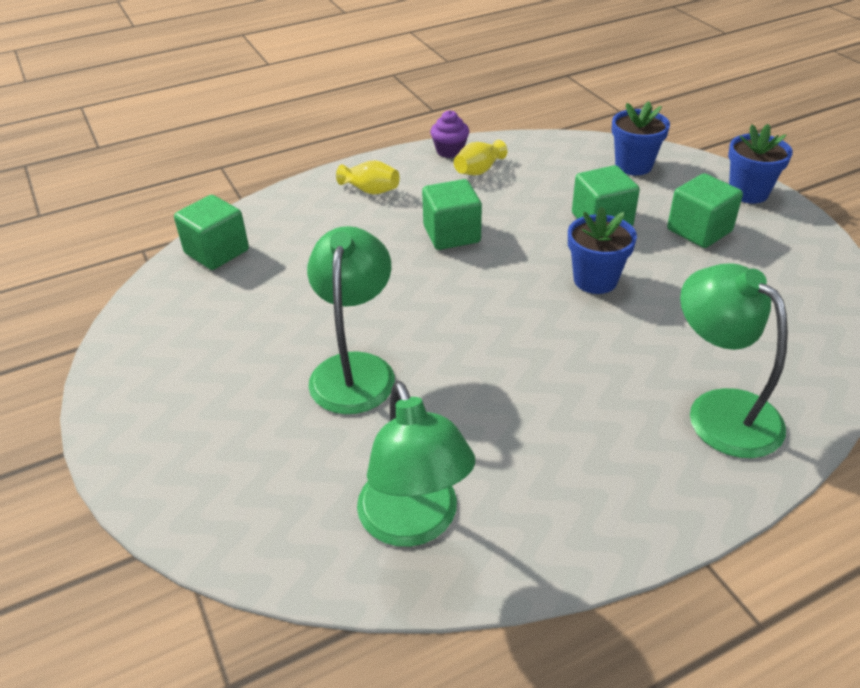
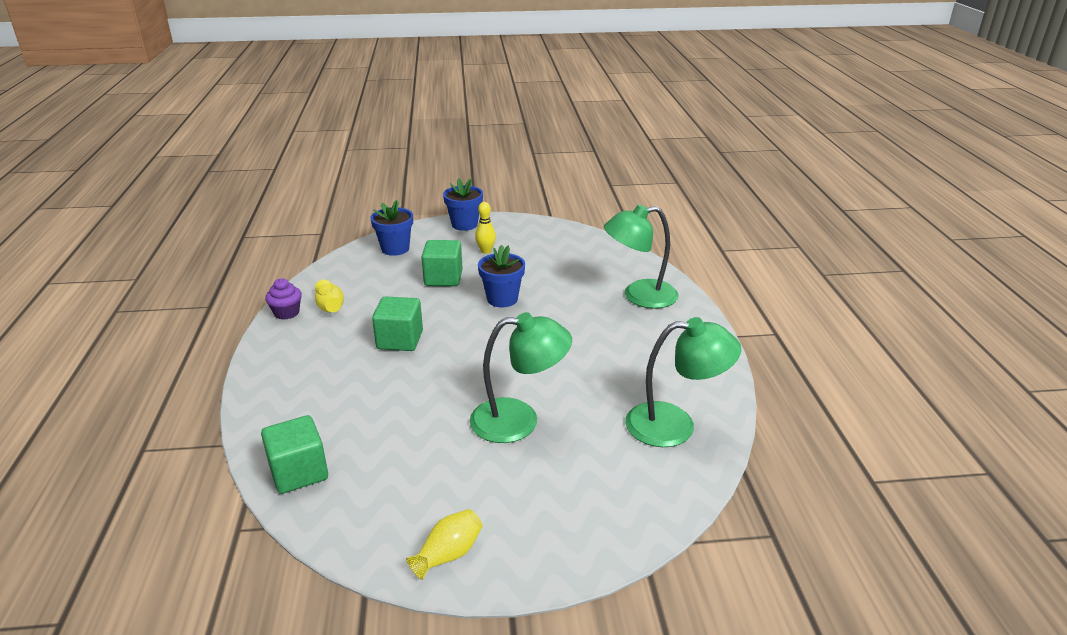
camera: 70 degrees left, 10 degrees down
green lamp [307,226,395,414] -> green lamp turned 150 degrees clockwise [470,312,572,443]
yellow vase [336,160,400,194] -> yellow vase moved to [406,509,483,580]
green cube [667,173,743,248] -> yellow bowling pin [475,202,496,254]

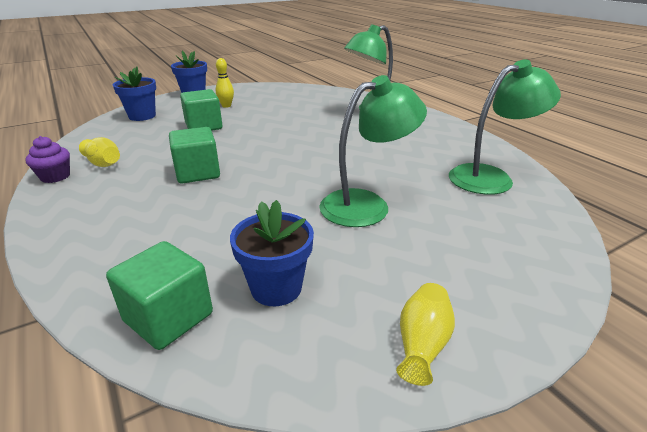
camera: 25 degrees left, 0 degrees up
blue flower pot [478,245,525,307] -> blue flower pot moved to [230,200,314,306]

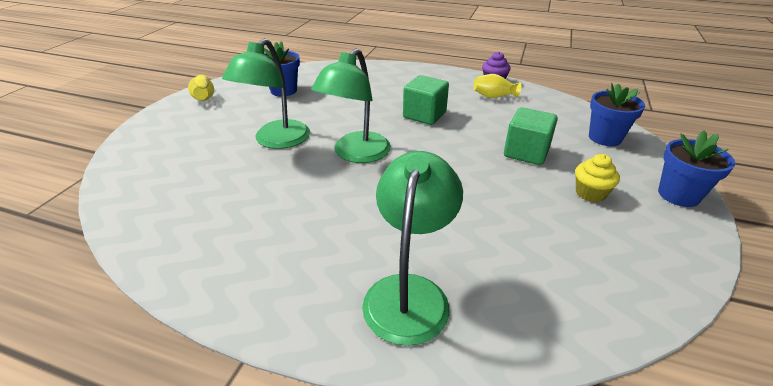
camera: 140 degrees right, 5 degrees up
green cube [106,241,213,350] -> none
yellow bowling pin [216,58,234,108] -> yellow cupcake [575,154,620,202]
green lamp [449,59,561,195] -> green lamp moved to [311,48,391,163]

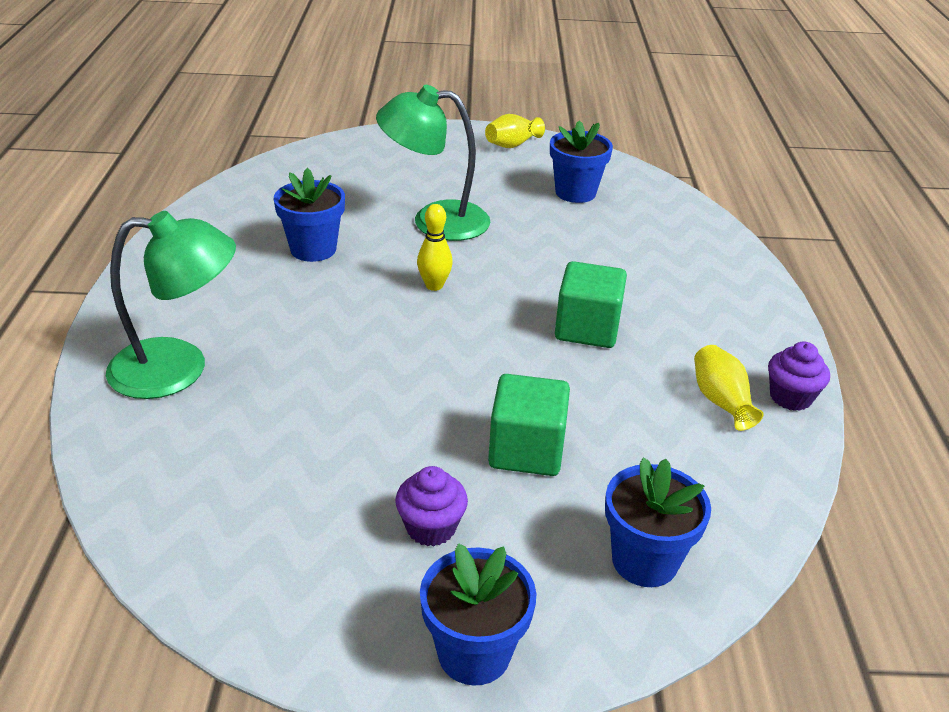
camera: 70 degrees right, 0 degrees up
green lamp [311,48,391,163] -> yellow bowling pin [417,204,453,291]
yellow cupcake [575,154,620,202] -> purple cupcake [395,466,468,546]
none -> blue flower pot [274,168,345,262]

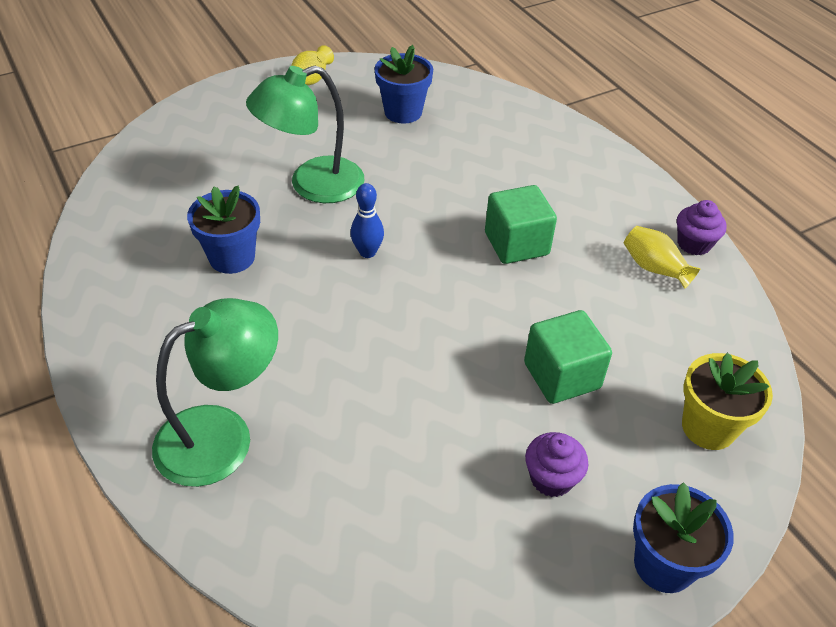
camera: 30 degrees left, 10 degrees up
yellow bowling pin [417,204,453,291] -> blue bowling pin [350,183,384,258]
blue flower pot [605,458,711,587] -> yellow flower pot [682,353,773,450]

